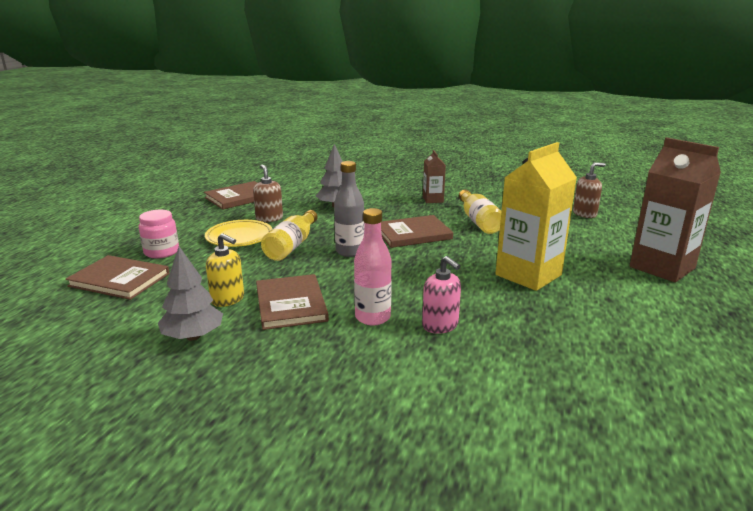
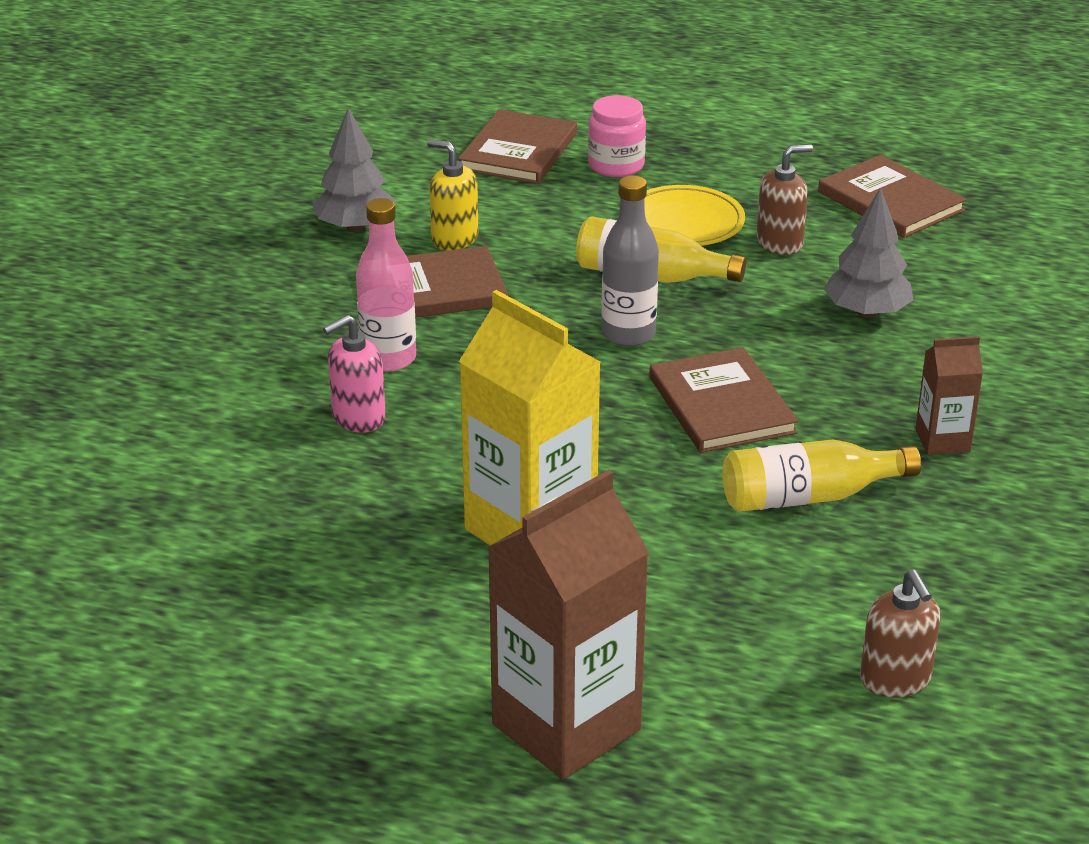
camera: 90 degrees right, 10 degrees up
yellow soap dispenser [206,233,244,307] -> yellow soap dispenser turned 90 degrees clockwise [427,139,478,251]

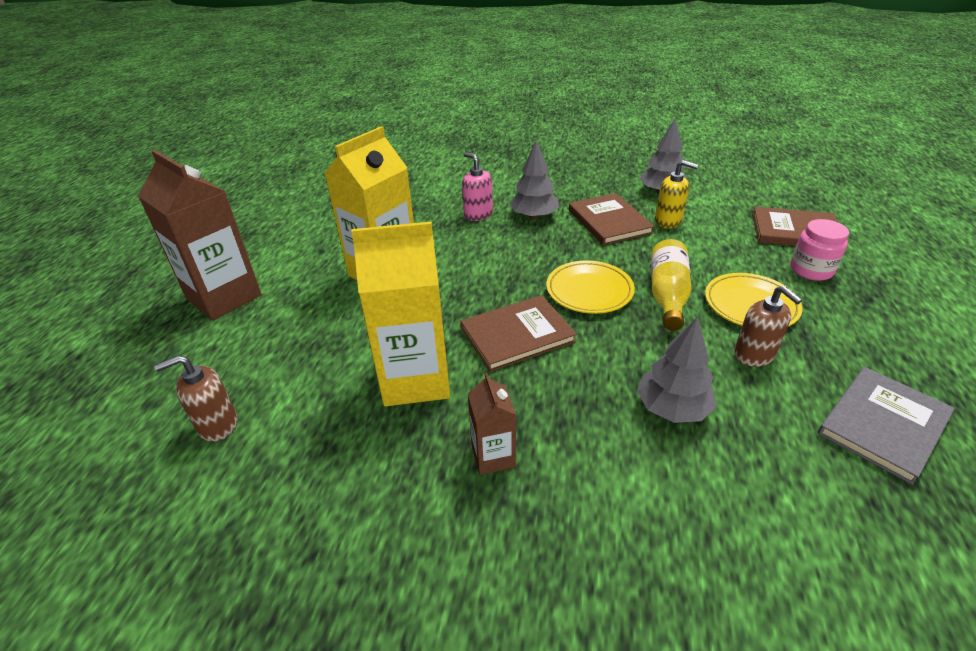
camera: 85 degrees right, 5 degrees up
pink bottle [356,198,416,372] -> grey tree [509,141,559,219]
yellow soap dispenser [427,139,478,251] -> yellow soap dispenser turned 90 degrees clockwise [655,160,698,228]
grey bottle [601,175,659,347] -> yellow plate [546,260,635,314]
yellow bottle [723,440,921,512] -> yellow carton [351,221,450,407]
brown book [818,155,967,238] -> grey book [818,367,955,485]

